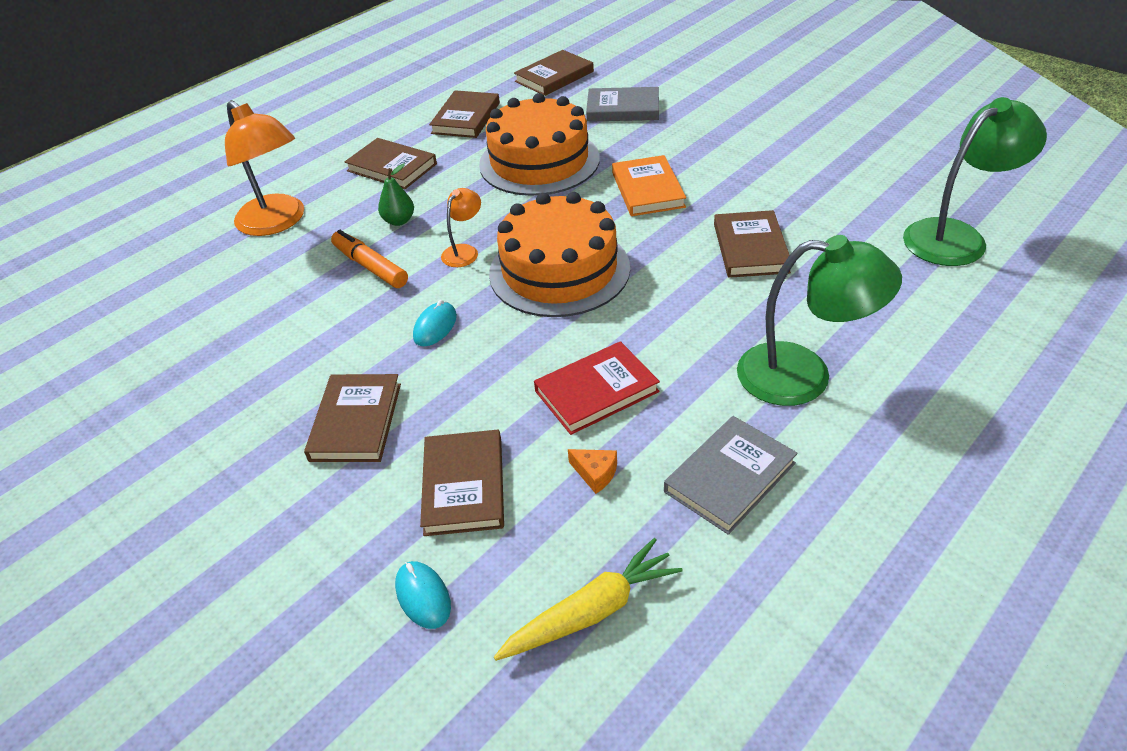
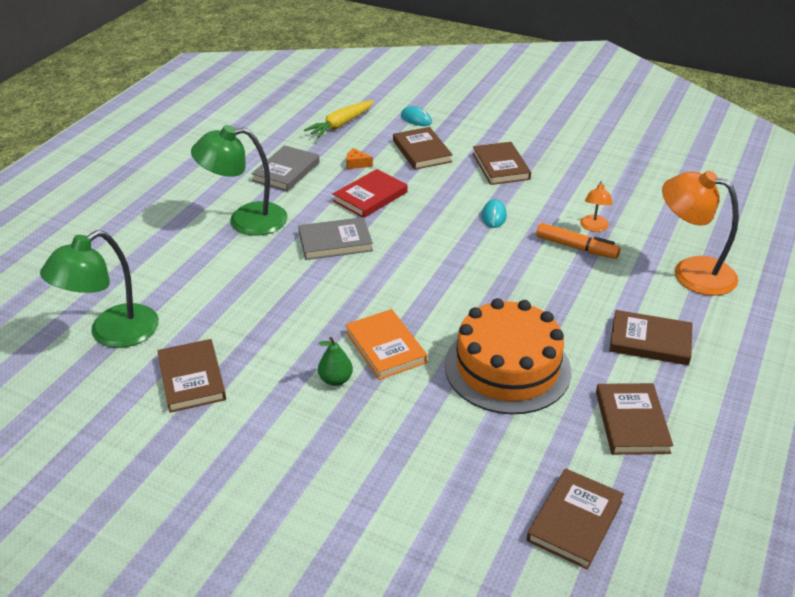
camera: 160 degrees right, 5 degrees down
green pear [378,164,414,226] -> green pear moved to [318,337,353,386]
orange lamp [441,188,481,267] -> orange lamp moved to [580,181,613,232]
orange cake [489,192,630,317] -> none
grey book [586,87,659,122] -> grey book moved to [298,217,373,260]
brown book [714,210,791,278] -> brown book moved to [157,339,226,413]

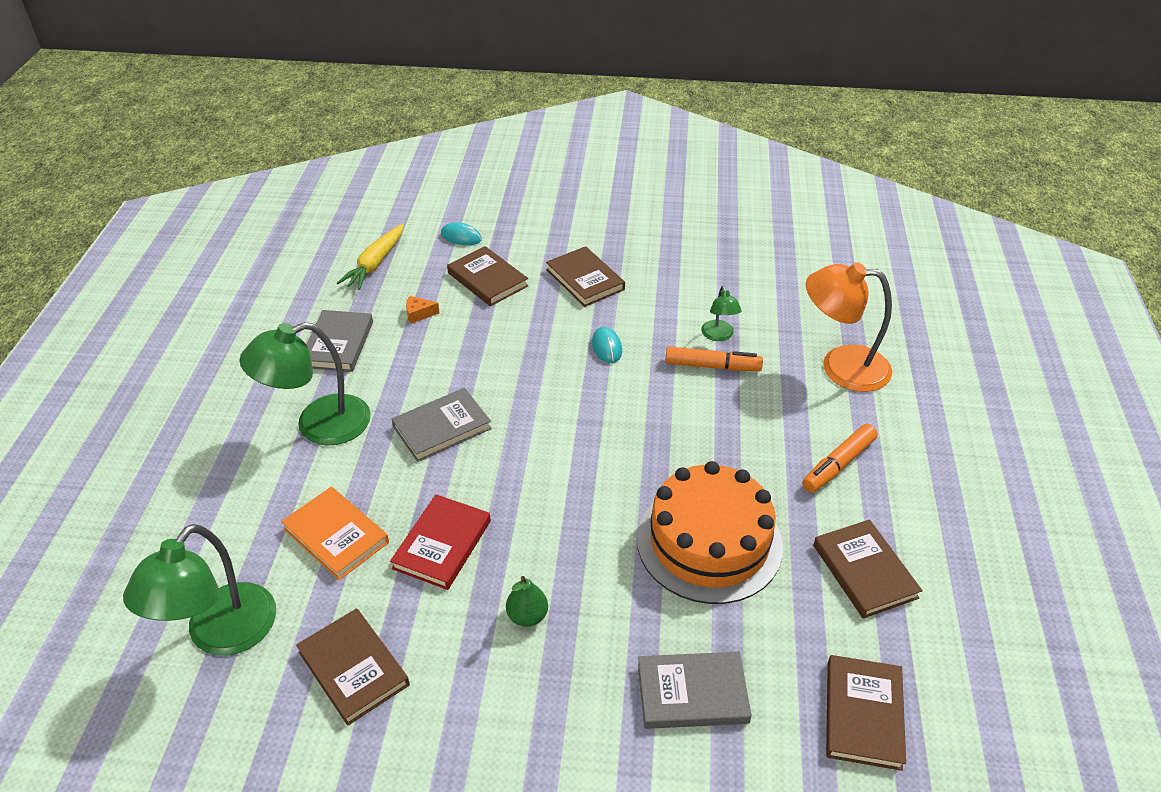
camera: 20 degrees left, 5 degrees up
red book [333,169,408,218] -> red book moved to [390,494,491,590]
orange book [345,309,427,380] -> orange book moved to [281,487,389,580]
orange lamp [580,181,613,232] -> green lamp [701,286,742,341]
brown book [609,310,693,365] -> orange marker [802,424,878,493]
none -> grey book [638,652,752,729]

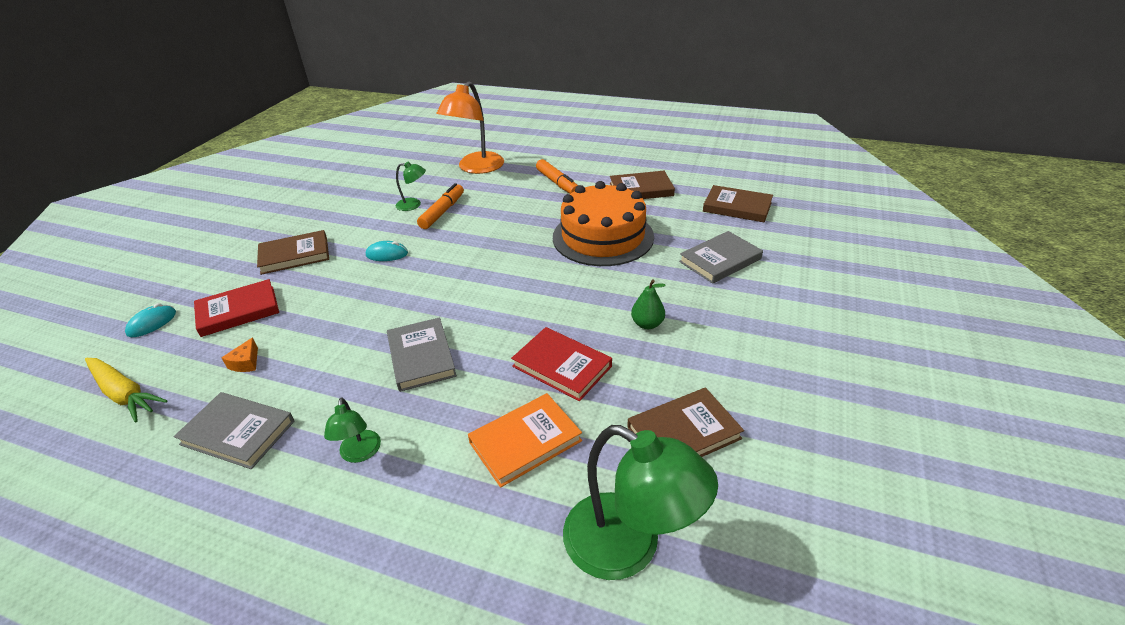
camera: 75 degrees left, 5 degrees down
green lamp [239,322,371,446] -> green lamp [324,397,381,463], size x0.50
brown book [447,246,528,306] -> red book [194,279,279,337]
grey book [638,652,752,729] -> grey book turned 45 degrees clockwise [679,231,763,284]

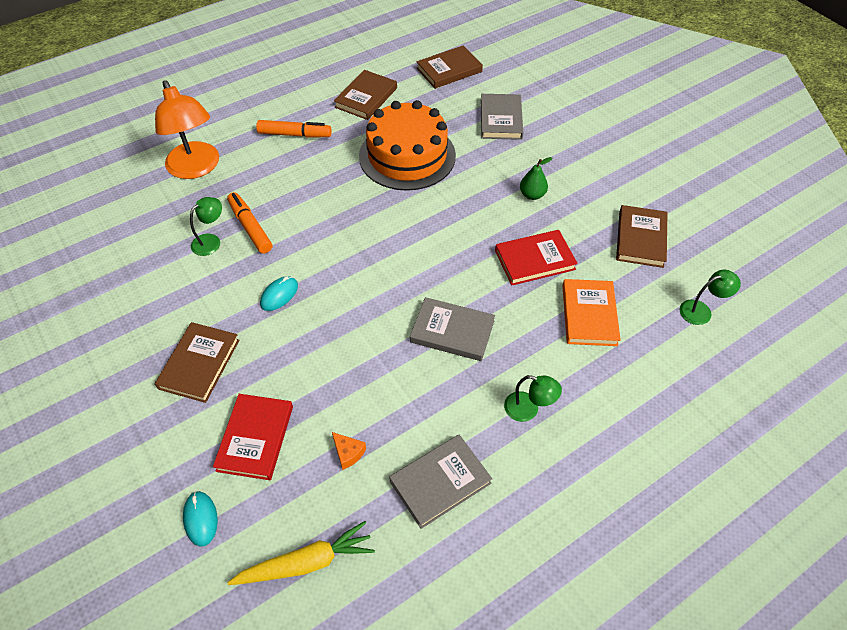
camera: 55 degrees left, 15 degrees up
green lamp [563,425,718,580] -> green lamp [680,270,741,325], size x0.50

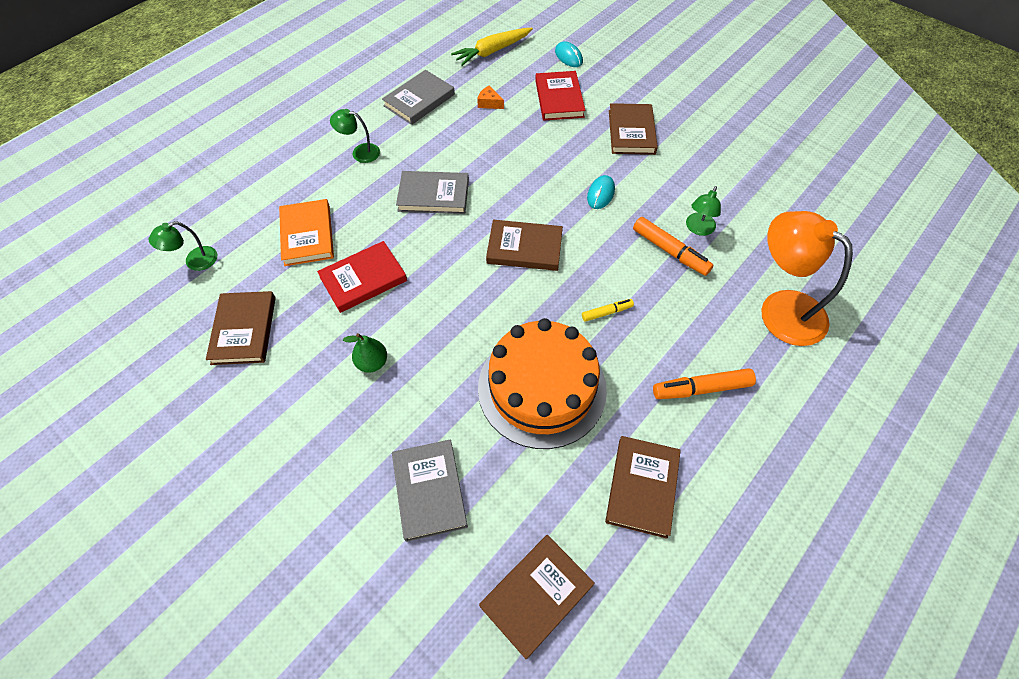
camera: 165 degrees right, 5 degrees up
none -> brown book [486,220,563,271]
none -> yellow marker [582,299,634,322]

